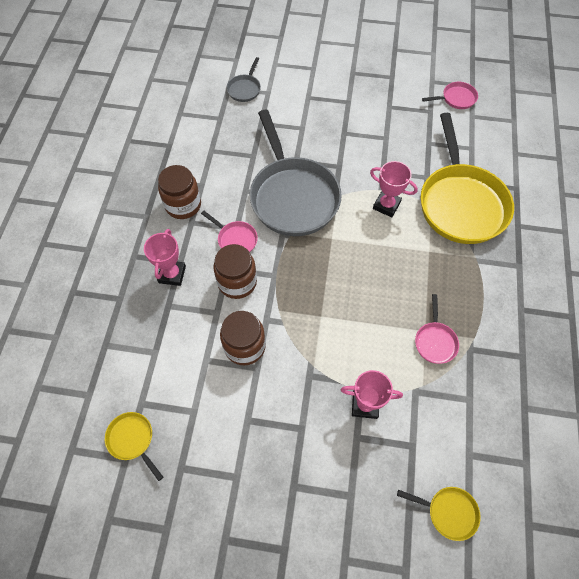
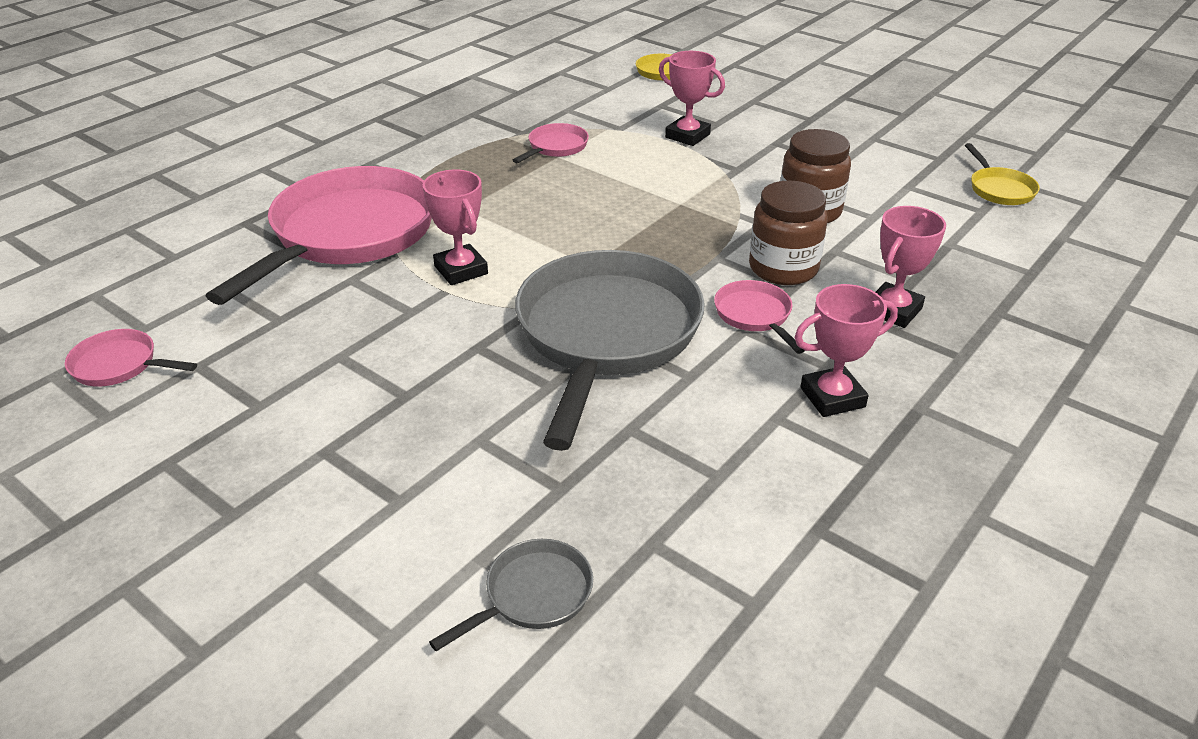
camera: 150 degrees left, 25 degrees down
brown jar [158,165,201,219] -> pink trophy [794,284,898,417]
yellow pan [421,113,514,244] -> pink pan [206,166,432,305]

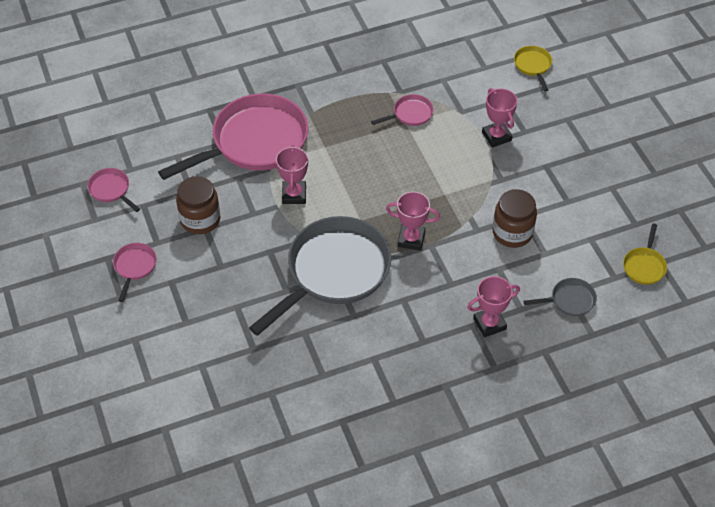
camera: 30 degrees right, 15 degrees up
grey pan [429,539,593,651] -> grey pan moved to [523,278,597,316]
pink pan [714,280,805,354] -> pink pan moved to [113,243,156,302]
brown jar [749,181,828,285] -> brown jar moved to [176,176,220,234]
pink trophy [794,284,898,417] -> pink trophy moved to [386,191,440,251]

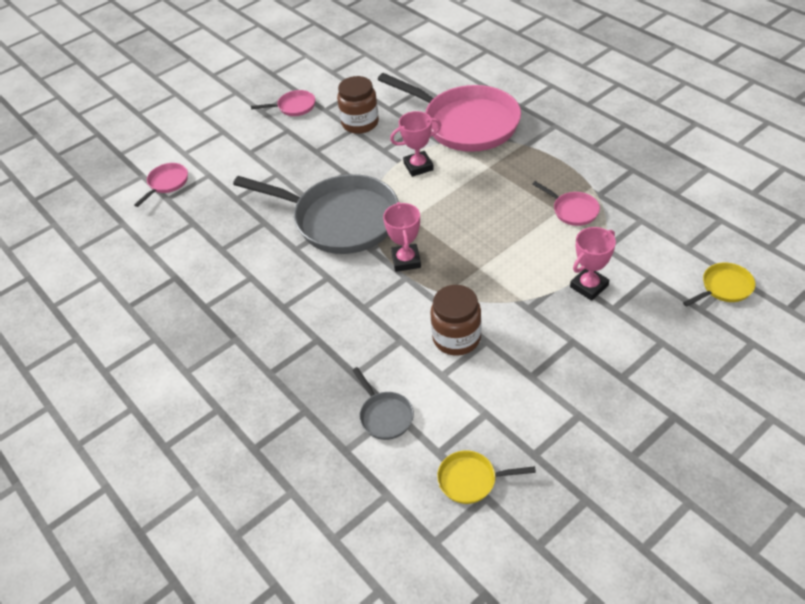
camera: 75 degrees right, 5 degrees down
pink pan [87,168,140,212] -> pink pan moved to [134,163,188,207]
pink trophy [467,276,520,337] -> none

